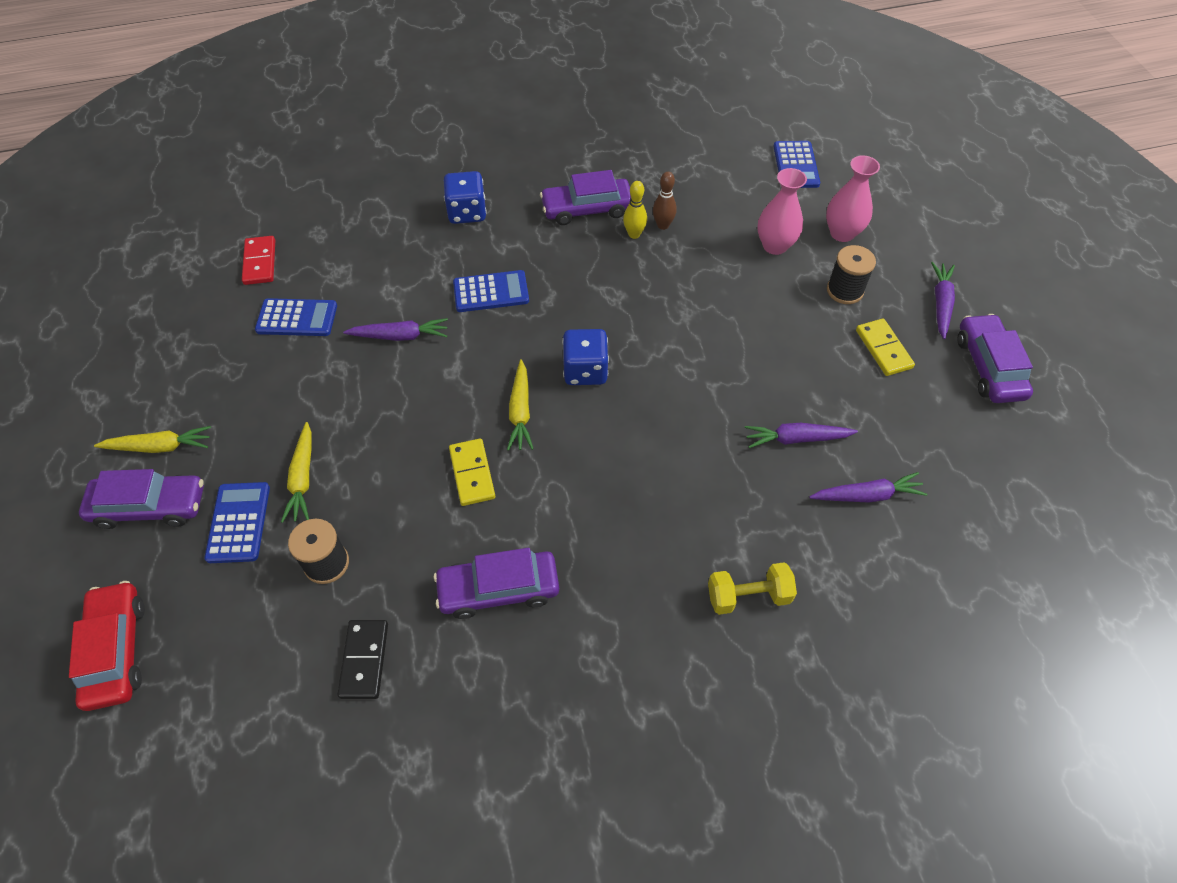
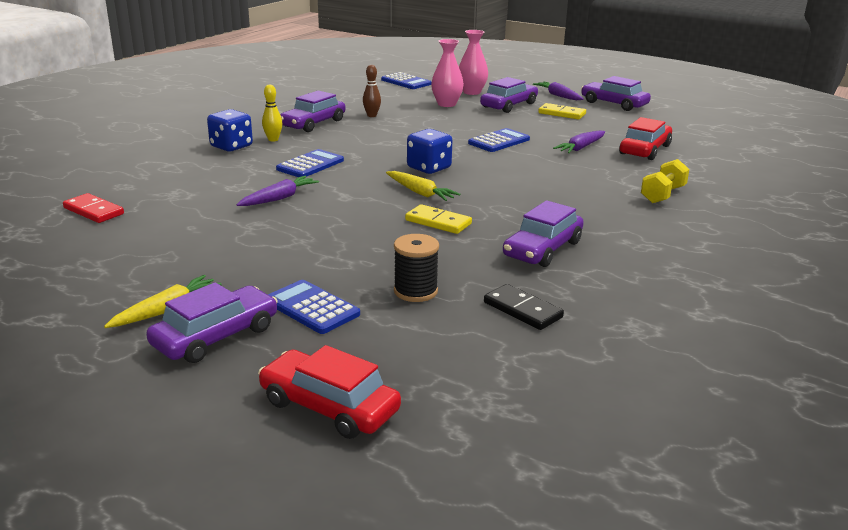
camera: 45 degrees left, 30 degrees down
blue calculator [255,298,337,336] -> blue calculator moved to [468,128,530,152]
yellow carrot [281,422,312,523] -> none
yellow bowling pin [623,181,647,239] -> yellow bowling pin moved to [262,84,282,142]
purple carrot [809,472,927,503] -> red car [619,117,672,160]
black spool [827,245,876,304] -> purple car [480,77,538,113]

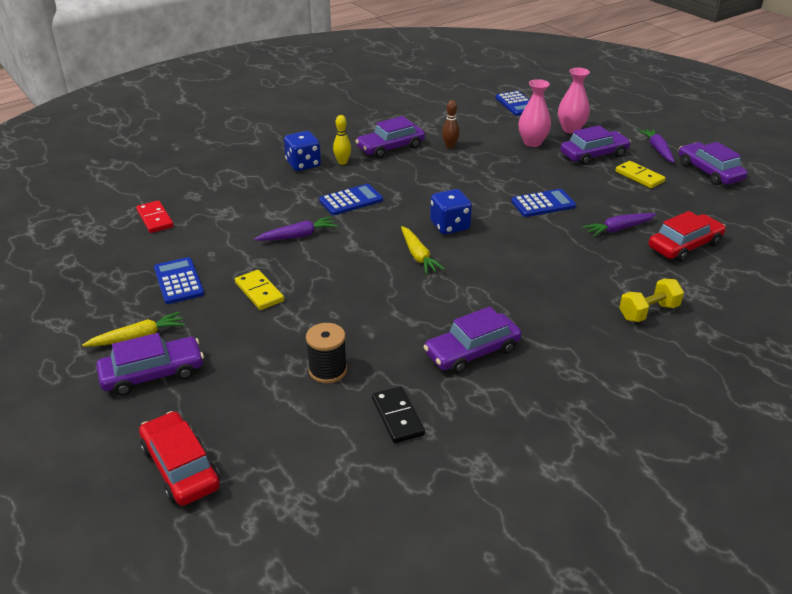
camera: 25 degrees right, 10 degrees up
blue calculator [268,280,360,334] -> blue calculator moved to [154,257,204,304]
yellow domino [405,204,472,234] -> yellow domino moved to [235,270,284,310]

